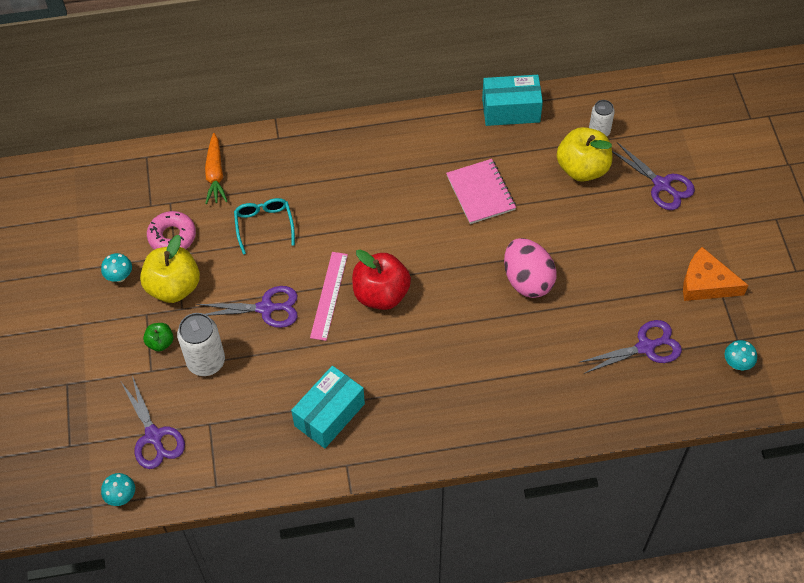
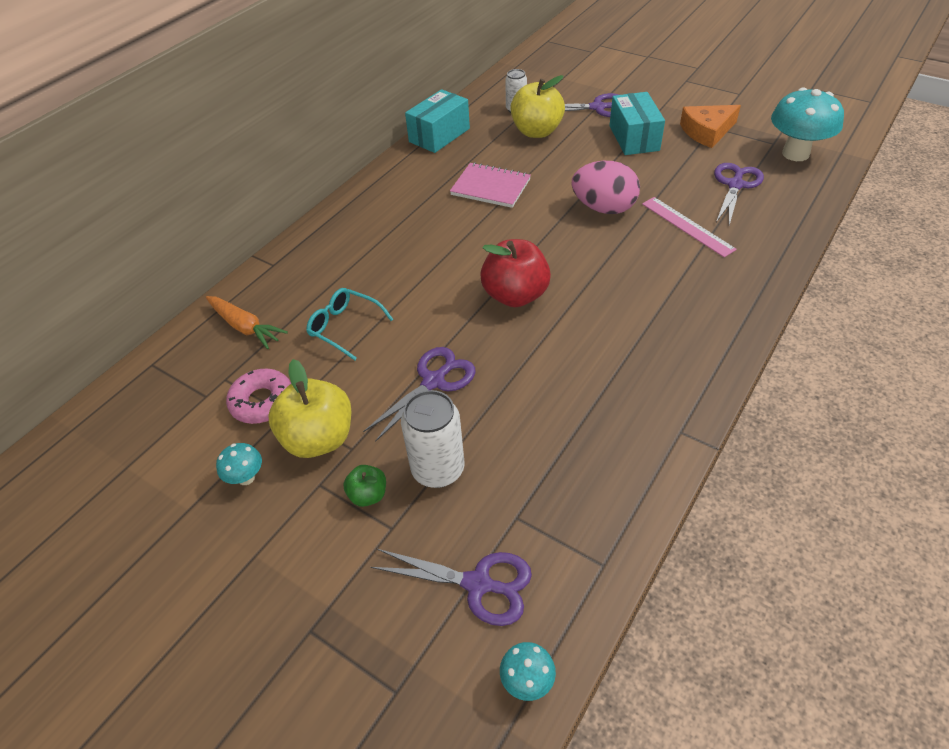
camera: 45 degrees left, 10 degrees down
turquoise box [291,366,365,448] -> turquoise box moved to [609,92,665,155]
pink ruler [310,252,348,341] -> pink ruler moved to [642,197,737,257]
turquoise mushroom [725,340,757,370] -> turquoise mushroom [771,88,844,161], size x2.17

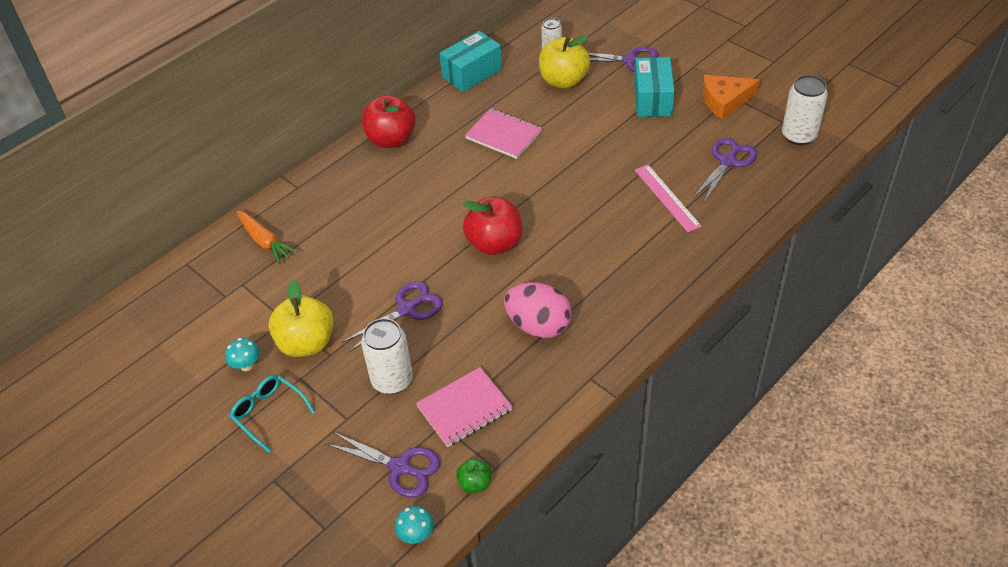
camera: 10 degrees right, 0 degrees up
pink donut [226,369,291,424] -> none
turquoise glasses [306,288,393,360] -> turquoise glasses moved to [230,375,315,453]
green apple [343,465,386,507] -> green apple moved to [456,458,491,493]
pink egg [571,161,640,214] -> pink egg moved to [504,282,572,338]
turquoise mushroom [771,88,844,161] -> white can [782,75,828,145]
none -> red apple [362,95,416,148]
none -> pink notebook [416,367,513,447]

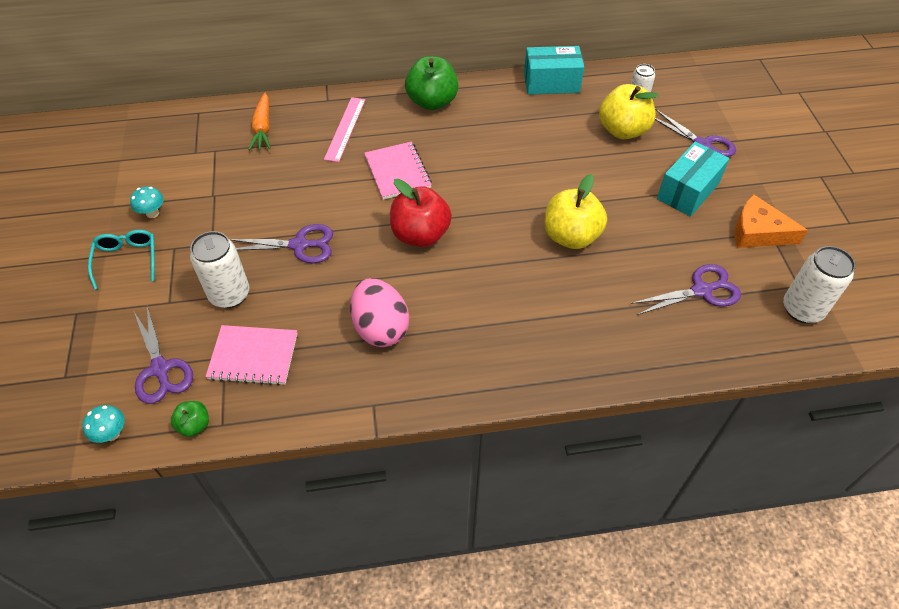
camera: 35 degrees right, 5 degrees up
yellow apple [269,280,334,357] -> yellow apple moved to [545,174,607,249]
red apple [362,95,416,148] -> green apple [405,56,458,110]
pink notebook [465,108,542,159] -> pink notebook moved to [364,142,432,200]
pink ruler [635,165,702,232] -> pink ruler moved to [324,97,366,162]

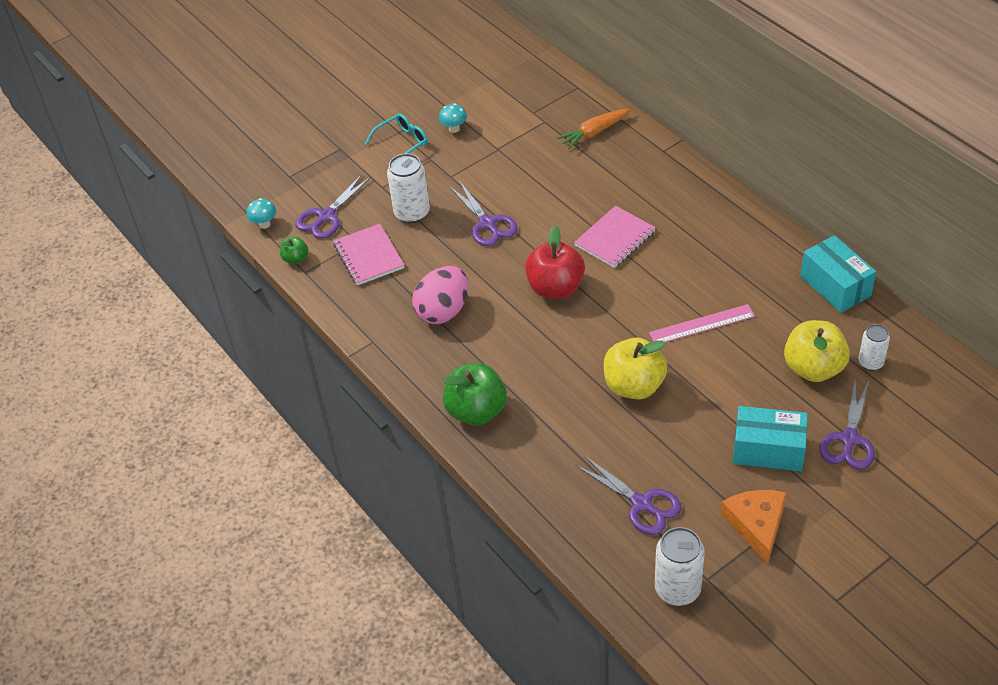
camera: 65 degrees right, 5 degrees down
pink ruler [324,97,366,162] -> pink ruler moved to [649,304,755,342]
green apple [405,56,458,110] -> green apple moved to [443,363,507,426]

